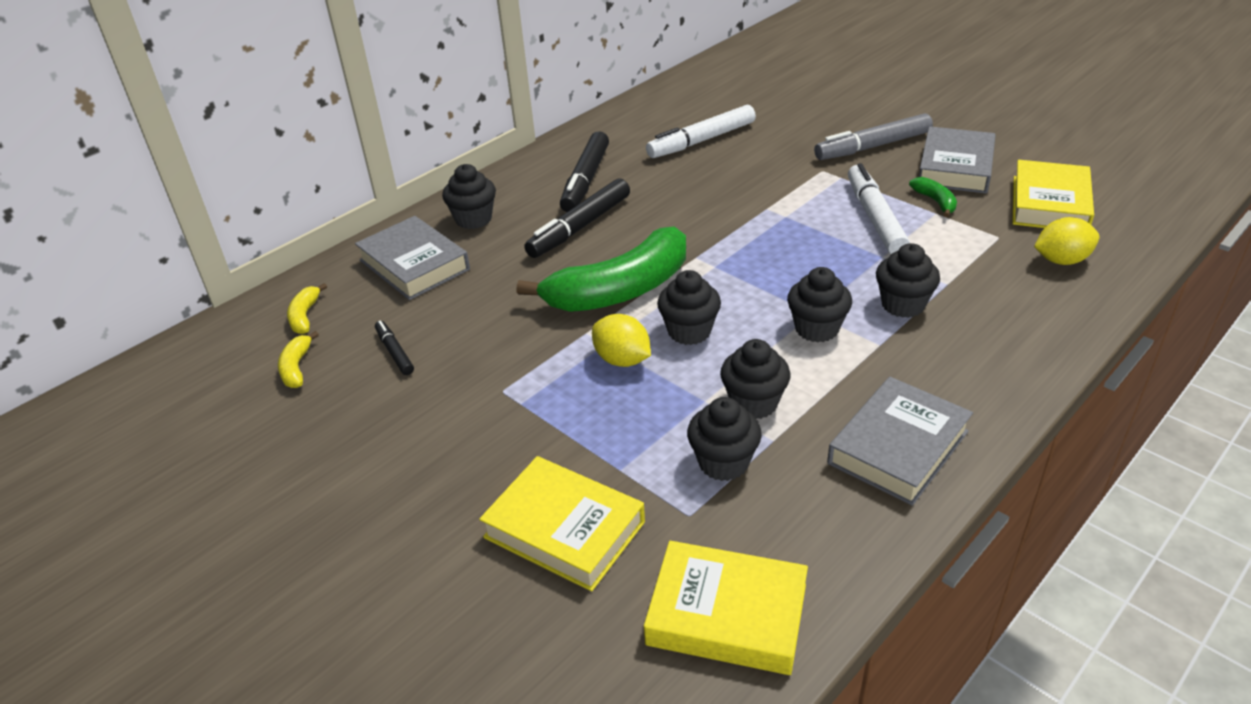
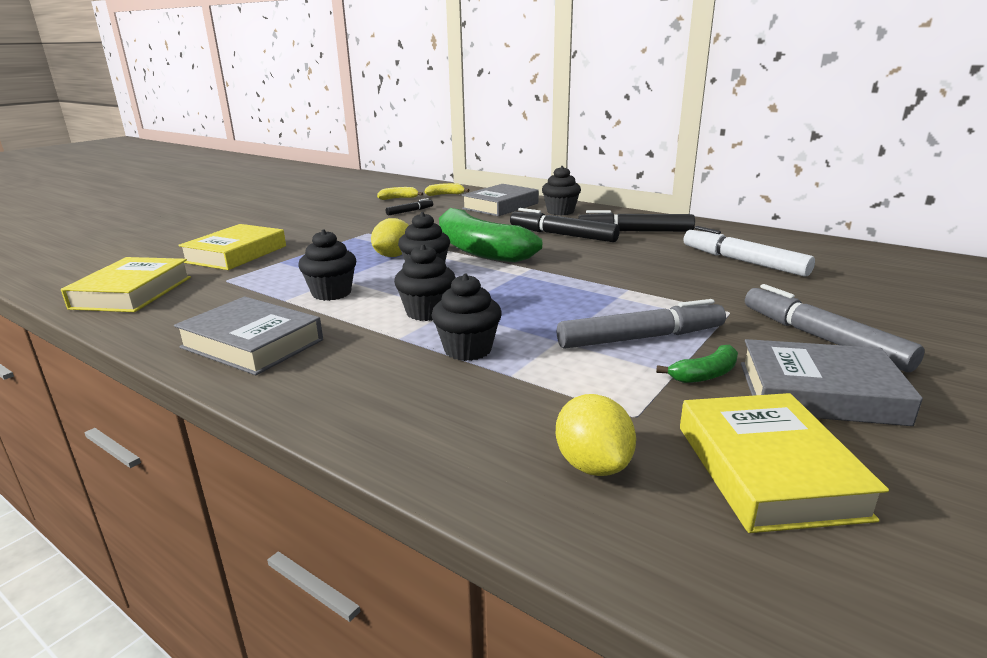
camera: 80 degrees right, 15 degrees down
black cupcake [687,397,762,481] -> none
white marker [848,163,910,254] -> grey marker [557,299,726,349]
yellow book [1012,160,1094,228] -> yellow book turned 75 degrees clockwise [680,393,889,533]

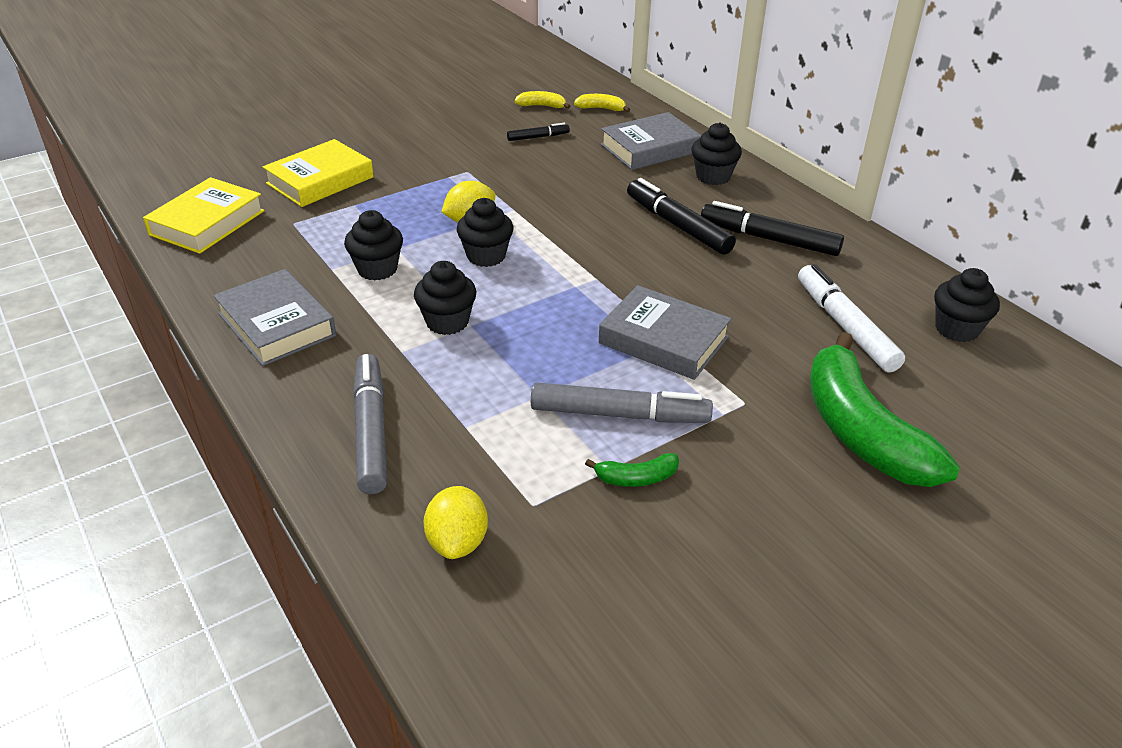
camera: 20 degrees right, 15 degrees up
black cupcake [431,274,502,361] -> black cupcake moved to [934,268,1000,342]
green banana [439,208,542,262] -> green banana moved to [810,332,959,487]
yellow book [680,393,889,533] -> none
grey book [741,339,923,426] -> grey book moved to [599,285,731,380]
grey marker [745,284,925,372] -> grey marker moved to [353,354,387,494]

